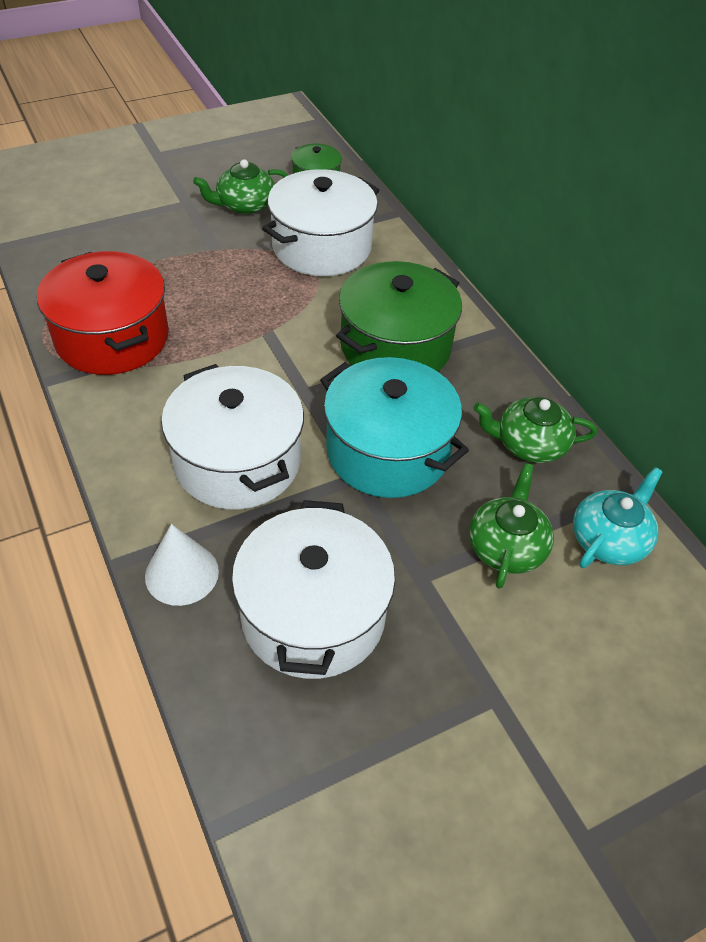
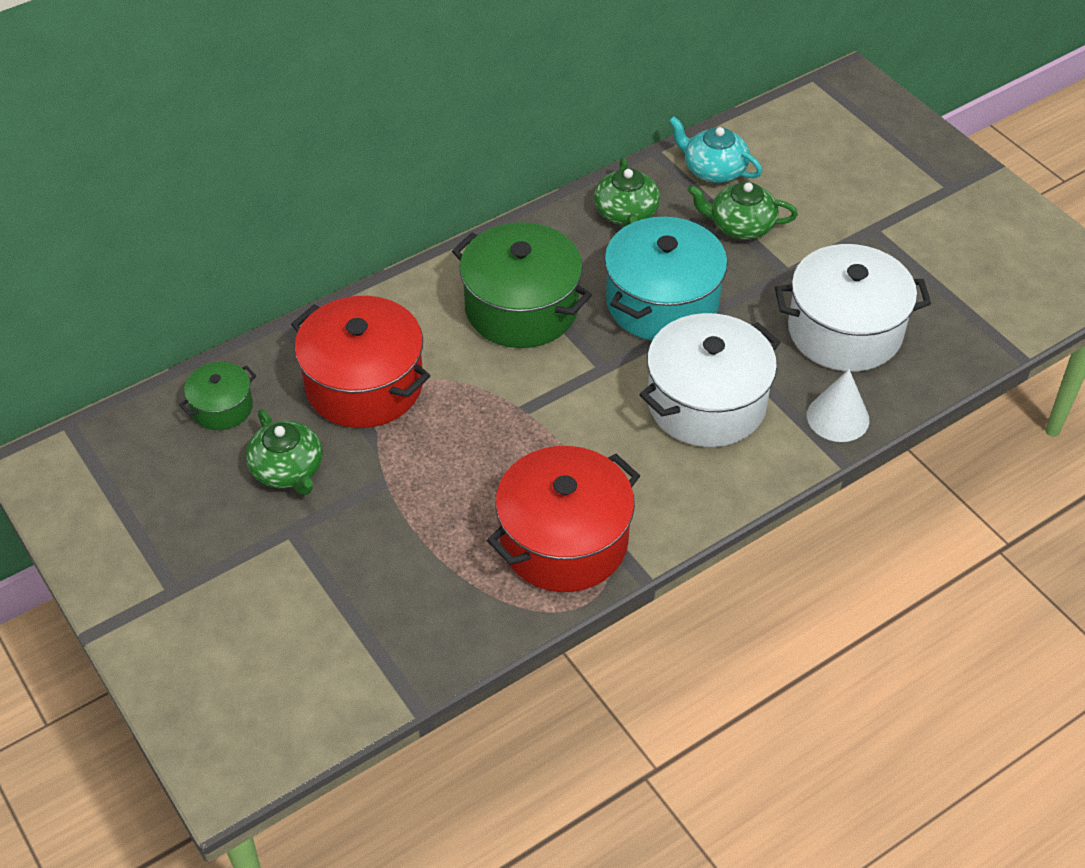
camera: 95 degrees left, 0 degrees up
white pot [262,169,379,276] -> red pot [291,296,430,428]

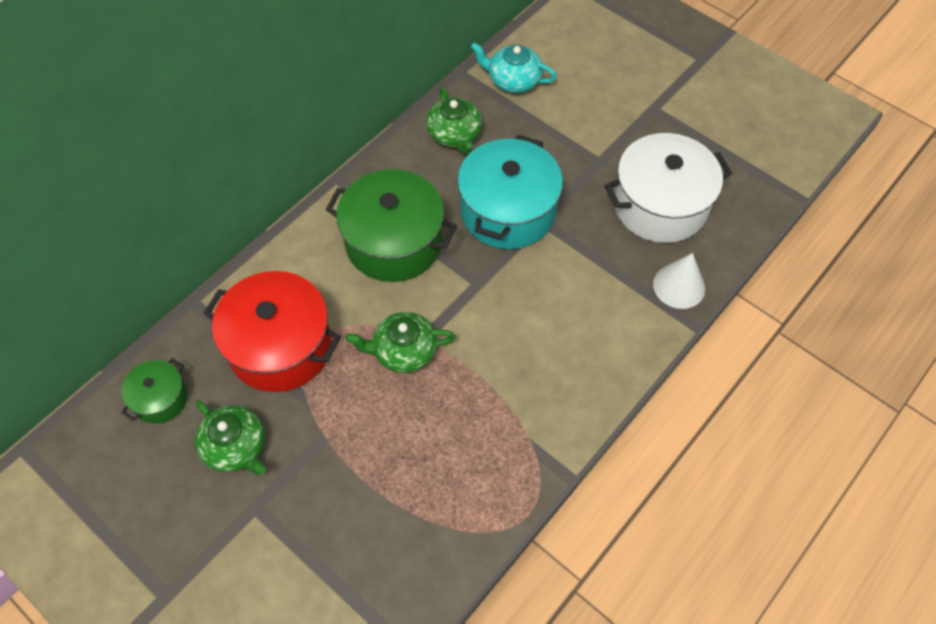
camera: 15 degrees left, 10 degrees up
red pot [487,446,640,592] -> none
white pot [639,313,781,447] -> none
green teapot [688,182,798,239] -> green teapot moved to [345,312,455,373]

